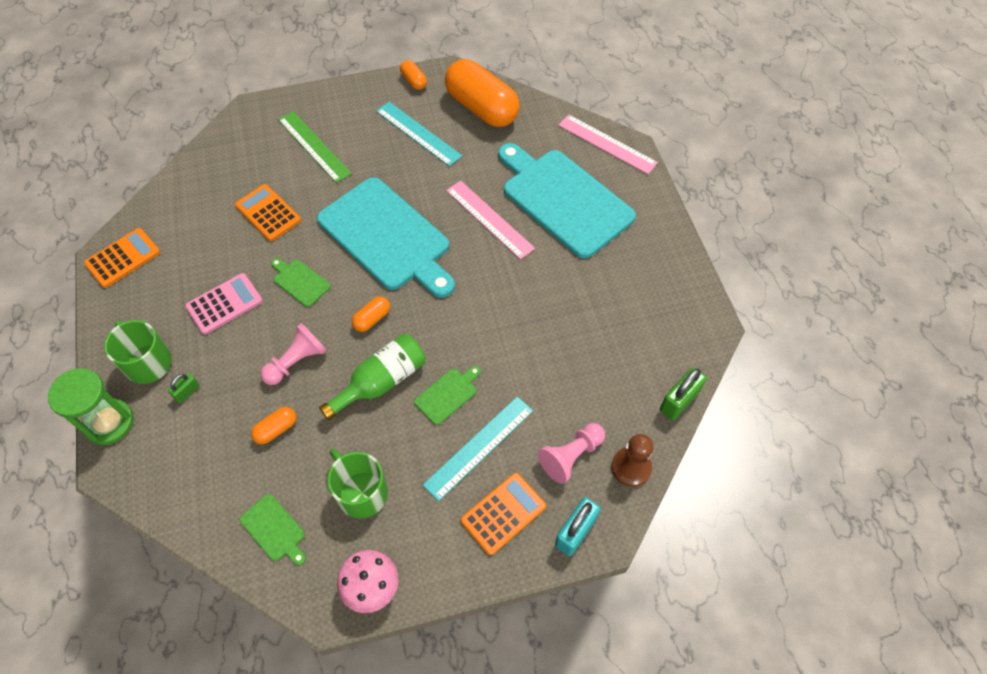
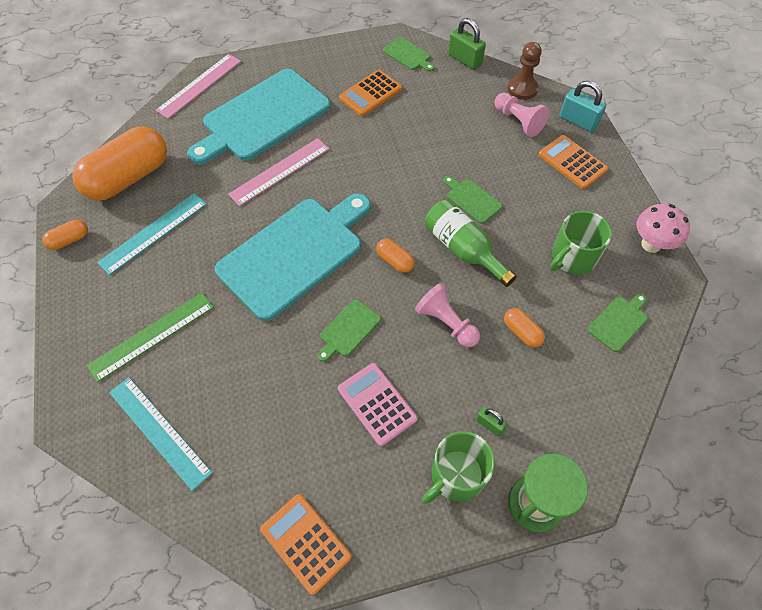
camera: 90 degrees left, 0 degrees up
orange calculator [235,184,301,241] -> orange calculator moved to [339,70,402,116]
turquoise ruler [423,396,533,501] -> turquoise ruler moved to [109,377,212,491]
none -> green cutting board [383,37,434,72]

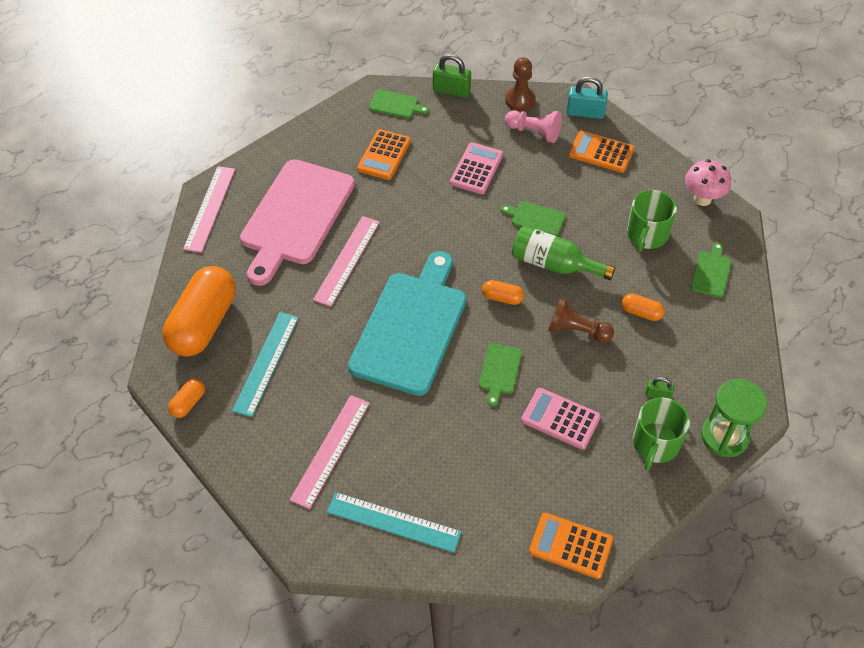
camera: 25 degrees left, 5 degrees down
green ruler [87,293,214,382] -> pink ruler [290,395,370,509]
turquoise cutting board [187,69,330,165] -> pink cutting board [240,159,355,286]
pink pawn [415,283,480,347] -> brown pawn [548,297,614,343]
none -> pink calculator [450,142,503,194]

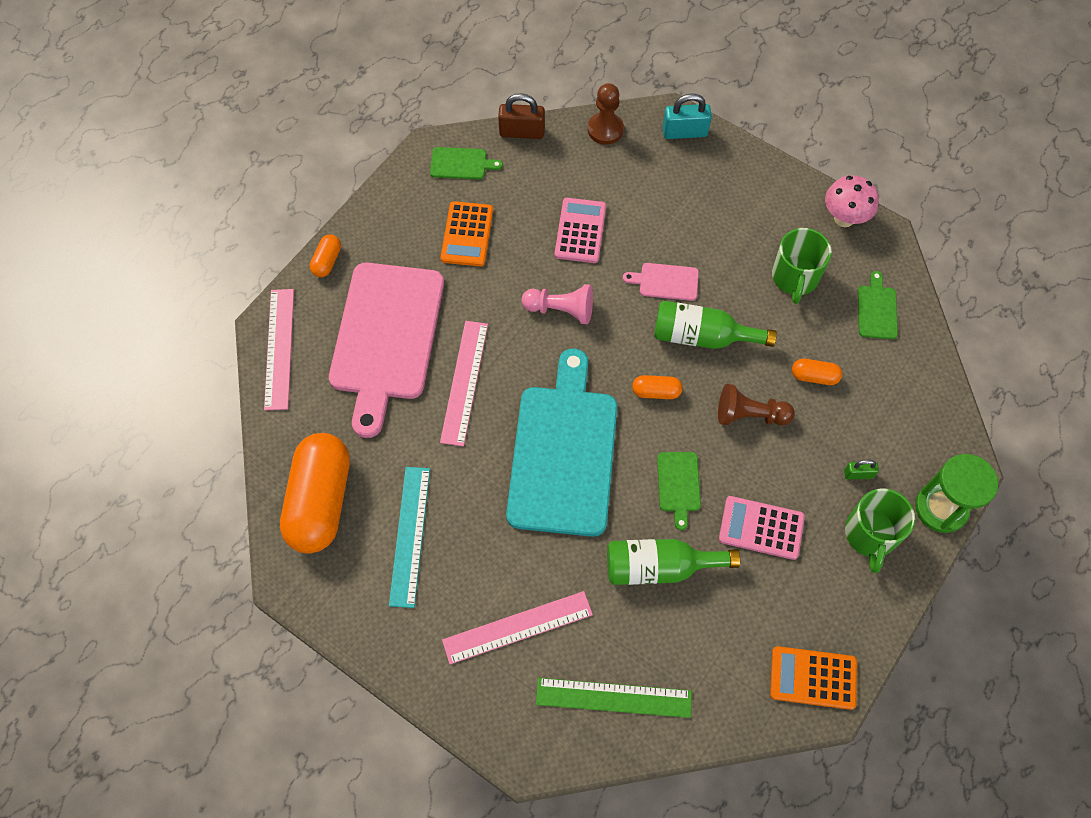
camera: 15 degrees left, 10 degrees up
orange capsule [168,379,205,418] -> orange capsule moved to [310,234,341,277]
pink ruler [290,395,370,509] -> pink ruler turned 60 degrees clockwise [442,591,593,664]
turquoise ruler [327,492,462,553] -> green ruler [536,678,692,718]
green padlock [433,54,471,98] -> brown padlock [498,93,545,139]
green cutting board [501,201,566,236] -> pink cutting board [623,263,699,301]
pink pawn [505,110,562,143] -> pink pawn moved to [521,284,593,324]
orange calculator [569,130,634,173] -> none
none -> green bottle [607,539,740,585]

